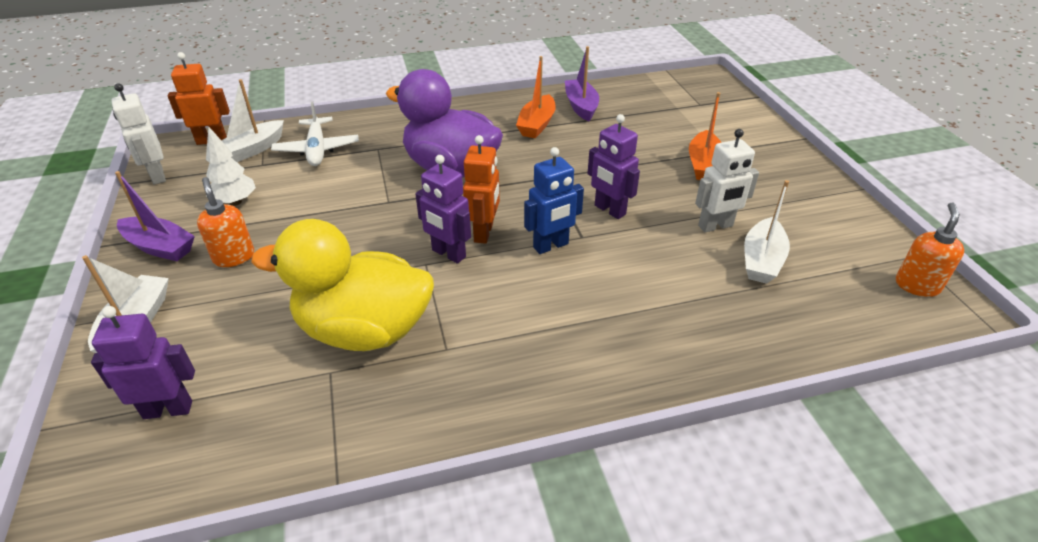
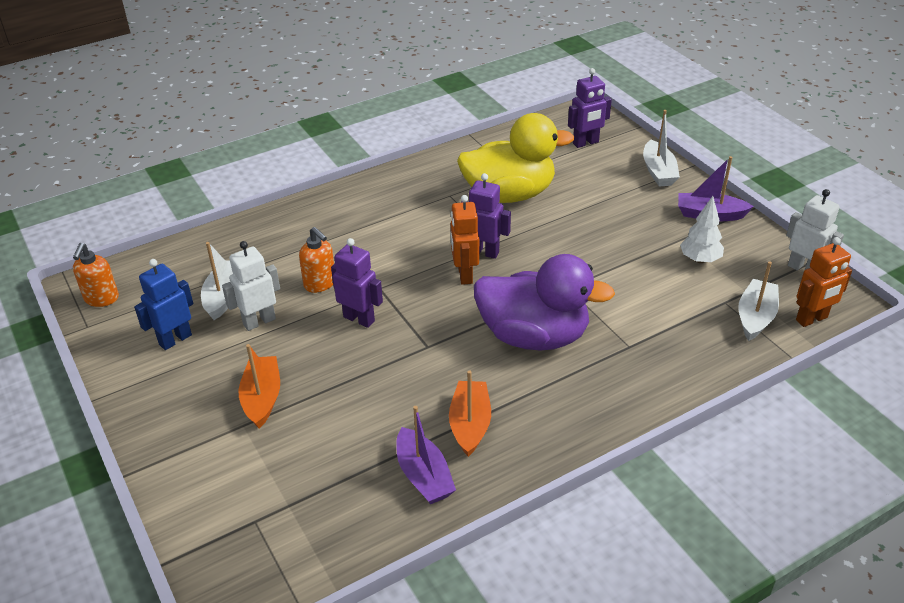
camera: 165 degrees right, 0 degrees up
orange soap dispenser [197,177,254,267] -> orange soap dispenser moved to [299,227,334,293]
white plane [271,102,359,166] -> none
blue robot [524,147,584,254] -> blue robot moved to [134,259,193,350]

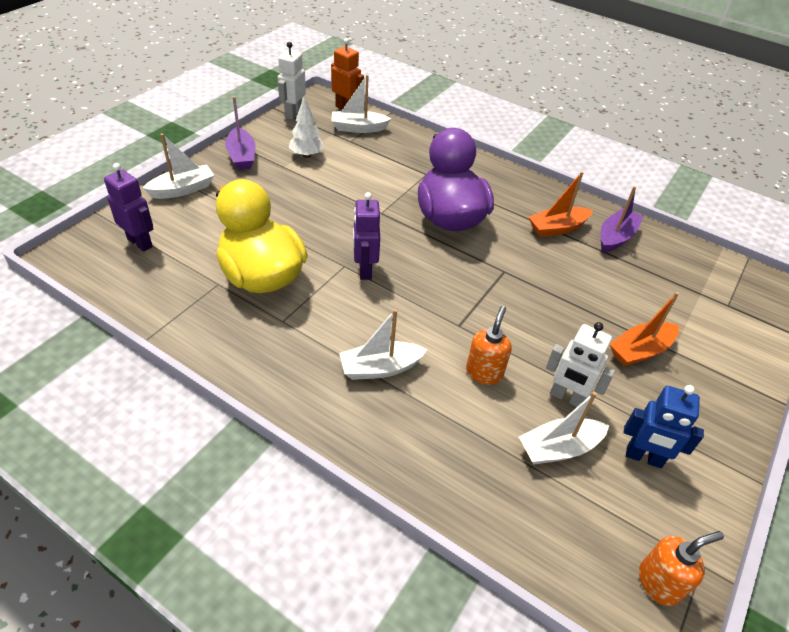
camera: 120 degrees left, 5 degrees up
purple robot [331,238,383,328] -> none
orange robot [450,195,479,285] -> none
none -> white boat [339,309,428,380]

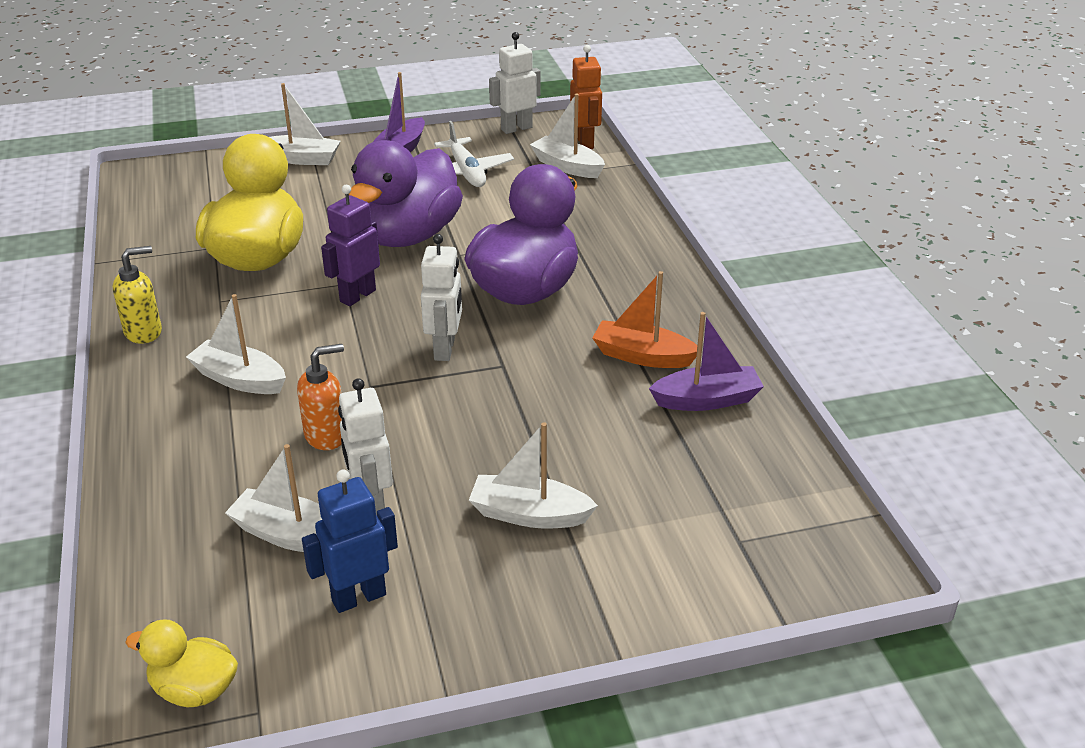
camera: 45 degrees right, 10 degrees down
purple robot [104,163,153,252] -> none
white tree [289,96,324,158] -> white plane [434,121,514,187]
orange boat [610,292,679,366] -> white boat [469,422,598,528]
blue robot [624,385,704,468] -> blue robot turned 90 degrees clockwise [302,469,398,613]
orange soap dispenser [639,531,724,606] -> yellow duck [125,619,238,707]
none -> yellow soap dispenser [113,246,162,344]
none -> purple duck [349,140,463,247]
none -> white robot [421,234,462,361]

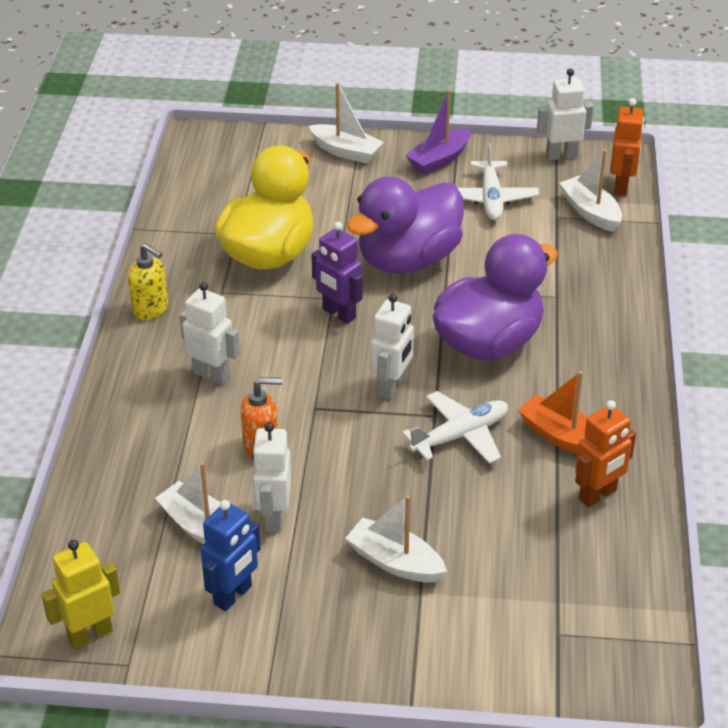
camera: 20 degrees right, 5 degrees up
yellow soap dispenser [113,246,162,344] -> yellow soap dispenser turned 45 degrees clockwise [128,243,168,320]
yellow duck [125,619,238,707] -> yellow robot [41,540,120,649]
white boat [186,294,286,394] -> white robot [180,282,240,385]
blue robot [302,469,398,613] -> blue robot turned 135 degrees clockwise [201,500,261,611]
purple robot [321,185,380,306] -> purple robot turned 105 degrees counterclockwise [311,222,362,324]
purple boat [649,312,764,411] -> orange robot [575,400,636,507]
none -> white plane [402,391,508,464]

